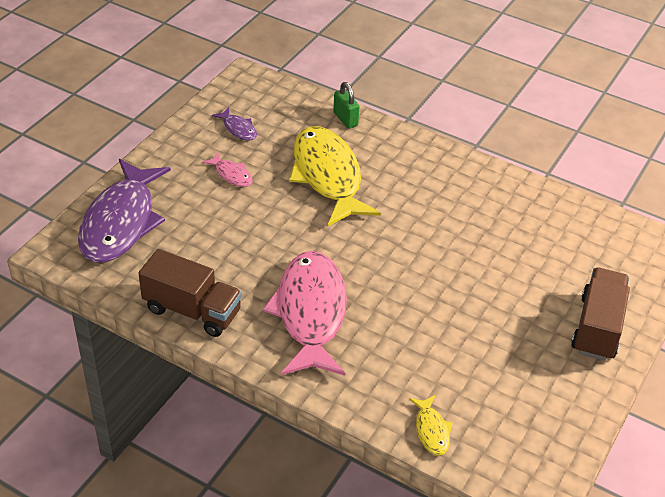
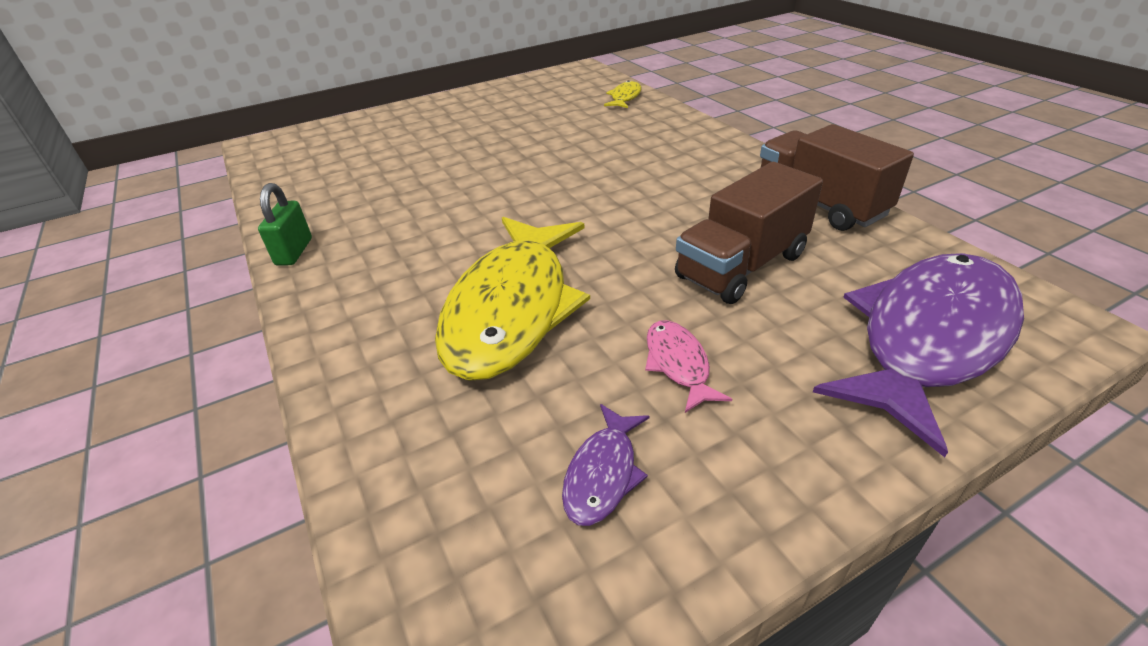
camera: 145 degrees left, 5 degrees down
purple fish [212,107,257,141] -> purple fish turned 150 degrees counterclockwise [562,404,650,526]
pink fish [263,251,347,376] -> none
green padlock [333,82,359,129] -> green padlock moved to [258,183,312,266]
brown truck [571,267,630,361] -> brown truck moved to [675,162,823,304]

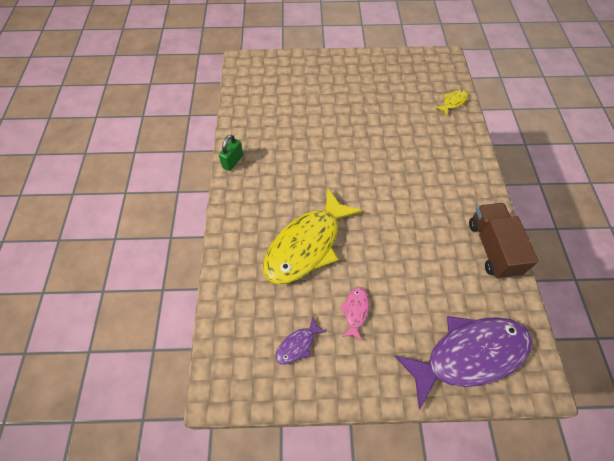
camera: 25 degrees right, 20 degrees up
brown truck [675,162,823,304] -> none

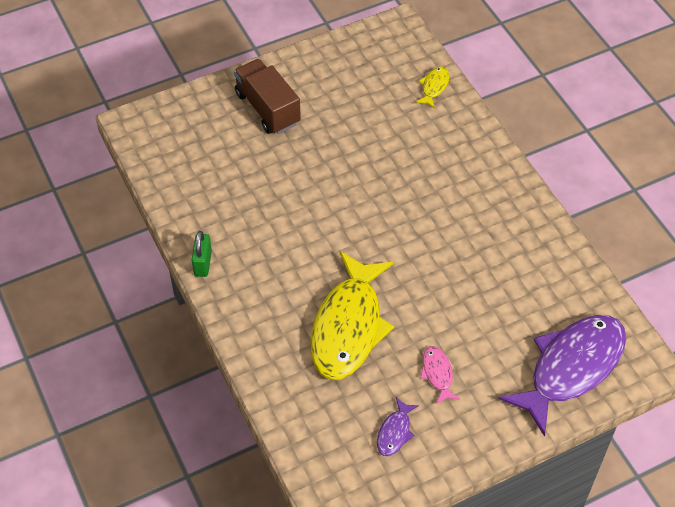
camera: 25 degrees left, 5 degrees down
brown truck [469,203,538,279] -> brown truck moved to [234,59,301,134]

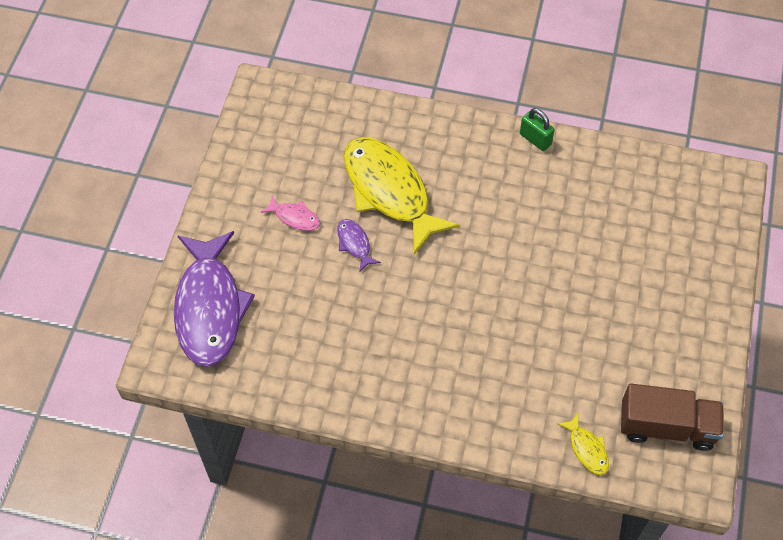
camera: 130 degrees right, 5 degrees up
brown truck [234,59,301,134] -> brown truck moved to [621,384,724,451]
purple fish [377,397,419,456] -> purple fish moved to [337,219,381,272]

